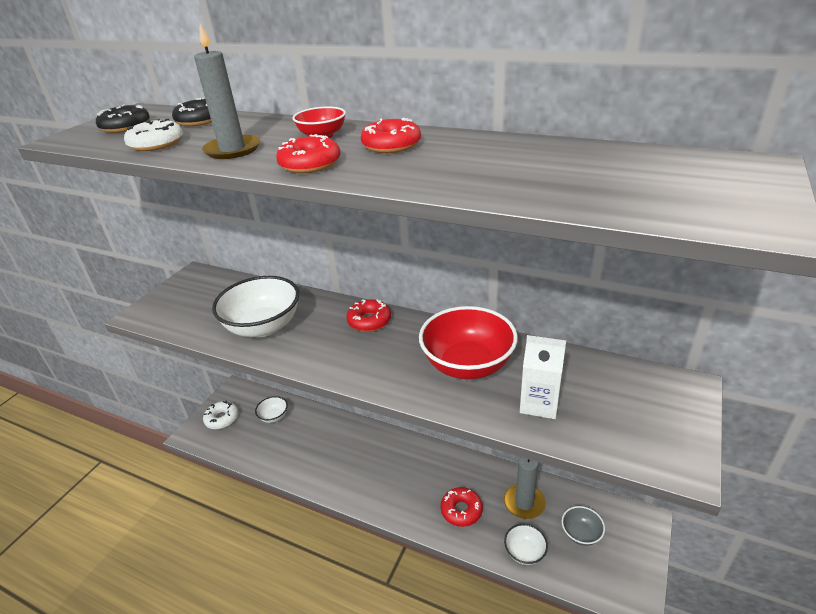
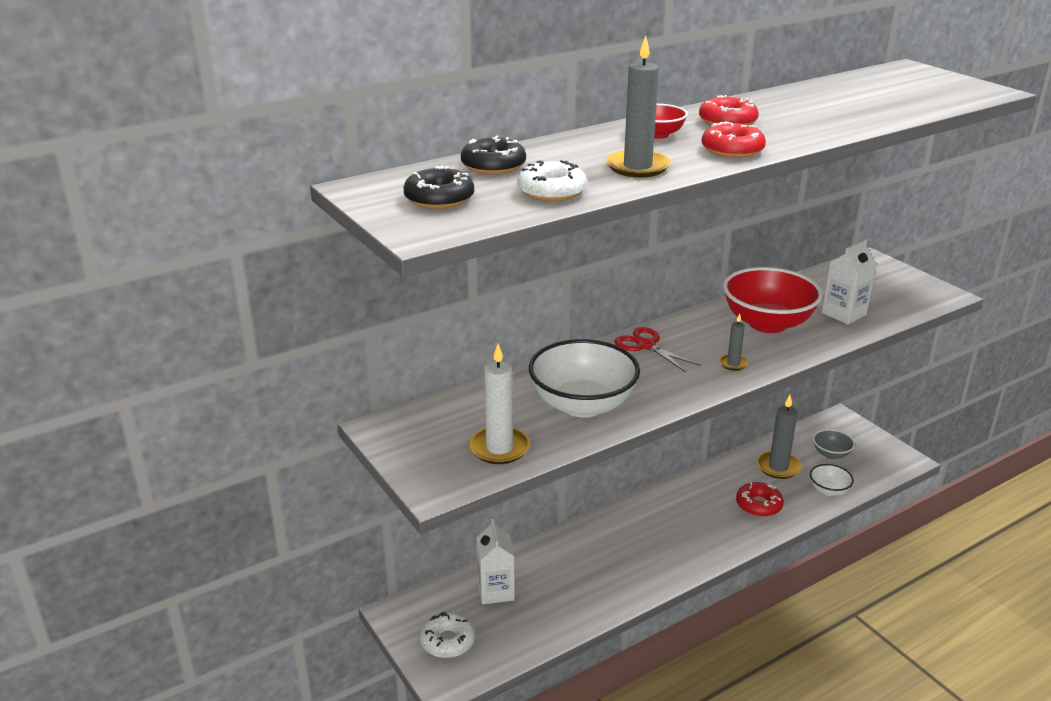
camera: 60 degrees left, 5 degrees down
white bowl [255,396,288,423] -> white carton [476,519,515,604]
red donut [346,299,391,332] -> red scissors [614,327,701,372]
none -> white candle [469,344,530,464]
none -> grey candle [719,313,748,371]

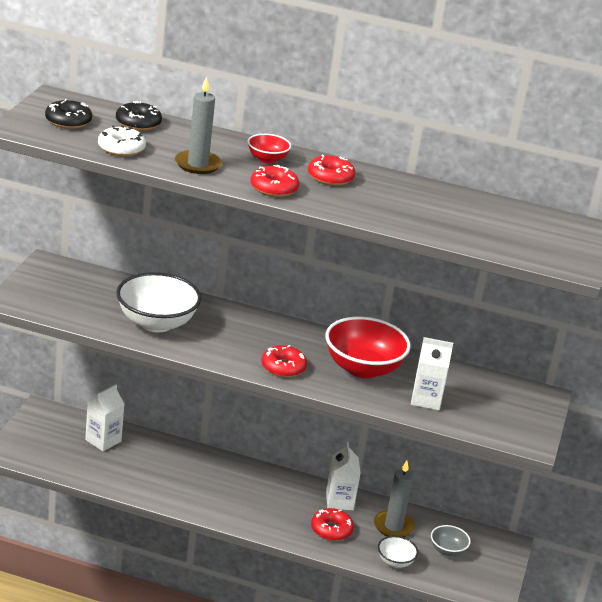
camera: 45 degrees right, 0 degrees up
white donut [420,612,475,658] -> none
white candle [469,344,530,464] -> none
red scissors [614,327,701,372] -> none
grey candle [719,313,748,371] -> red donut [262,345,307,377]
none -> white carton [326,442,361,511]

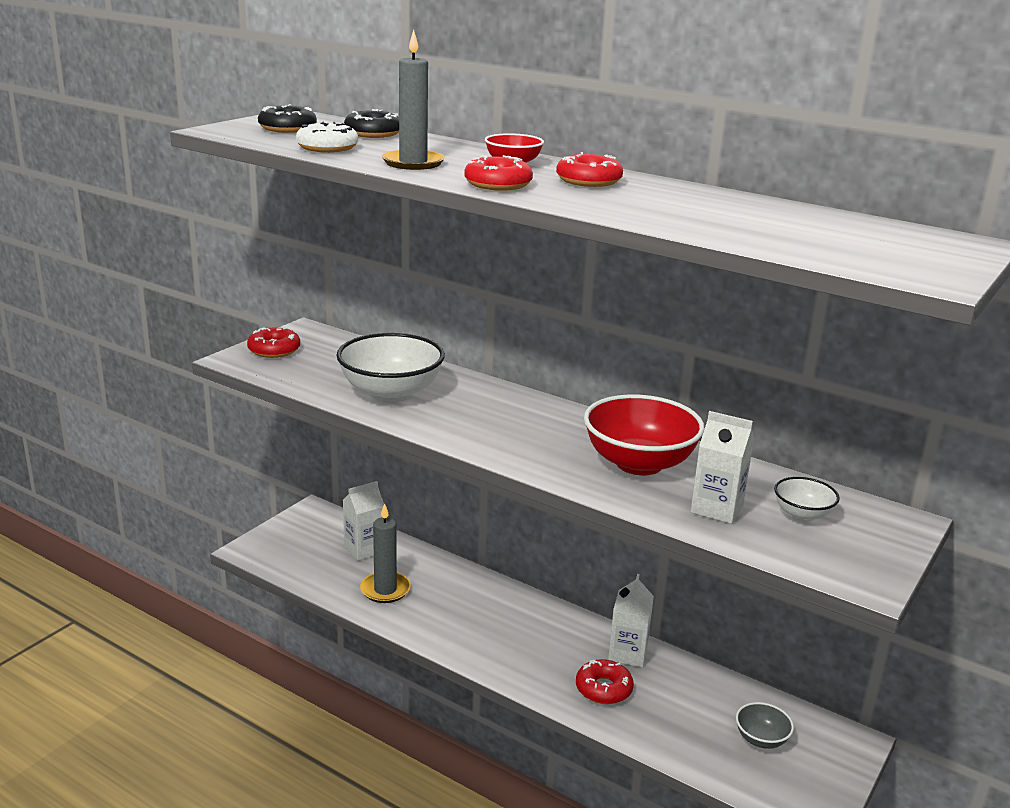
camera: 20 degrees right, 5 degrees down
red donut [262,345,307,377] -> red donut moved to [247,327,300,358]
grey candle [374,461,415,537] -> grey candle moved to [360,503,411,603]
white bowl [378,536,418,568] -> white bowl moved to [774,477,839,522]

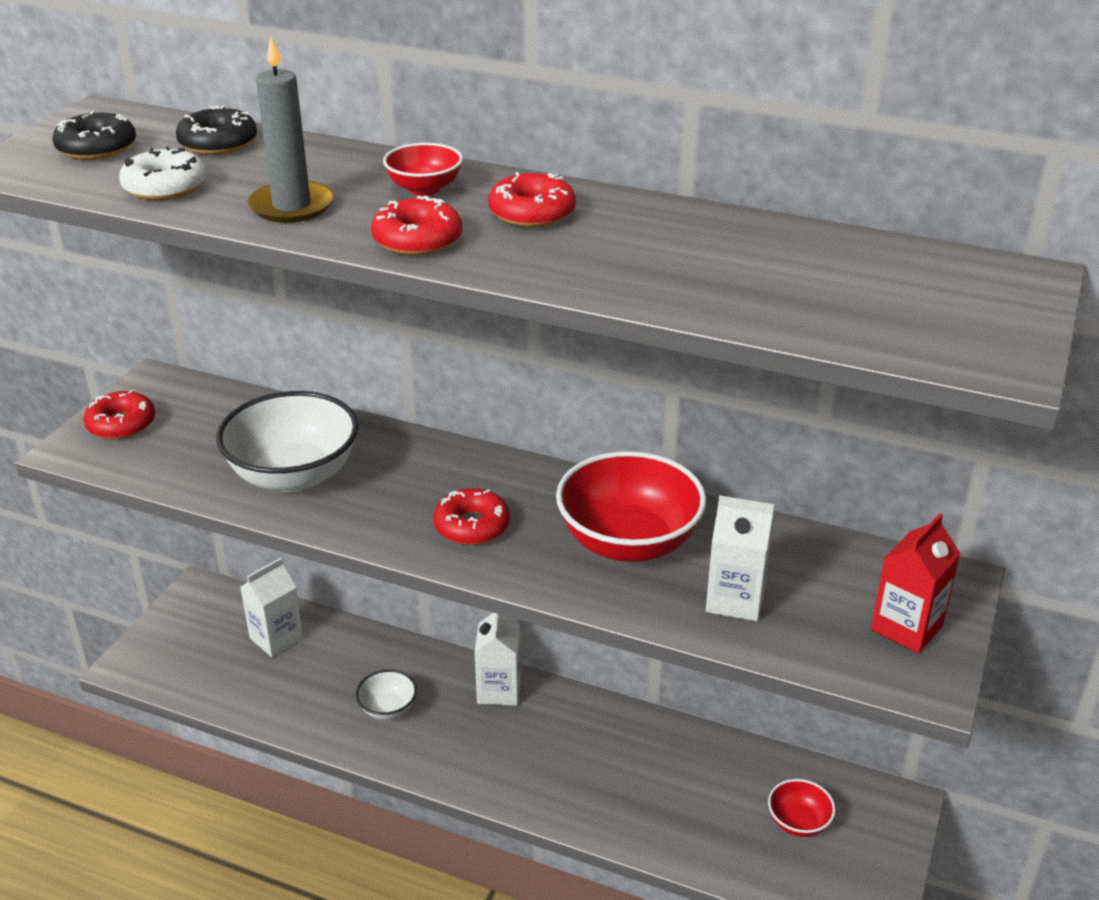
camera: 10 degrees left, 10 degrees up
grey candle [360,503,411,603] -> none
red donut [576,659,634,704] -> red donut moved to [433,488,510,545]
white carton [608,574,654,667] -> white carton moved to [475,613,521,706]
grey bowl [736,702,794,749] -> red bowl [768,779,836,837]
white bowl [774,477,839,522] -> white bowl moved to [356,670,417,720]
none -> red carton [871,514,961,654]

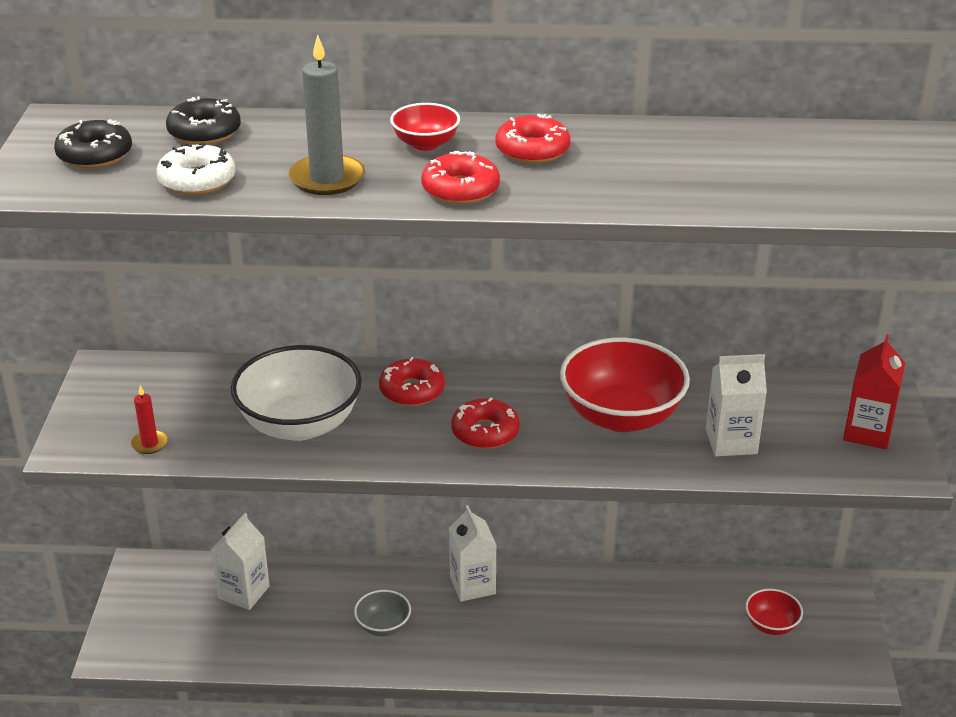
camera: 20 degrees left, 0 degrees up
red donut [83,390,156,440] -> red donut moved to [379,357,445,406]
white bowl [356,670,417,720] -> grey bowl [354,590,411,636]
none -> red candle [131,385,168,454]

